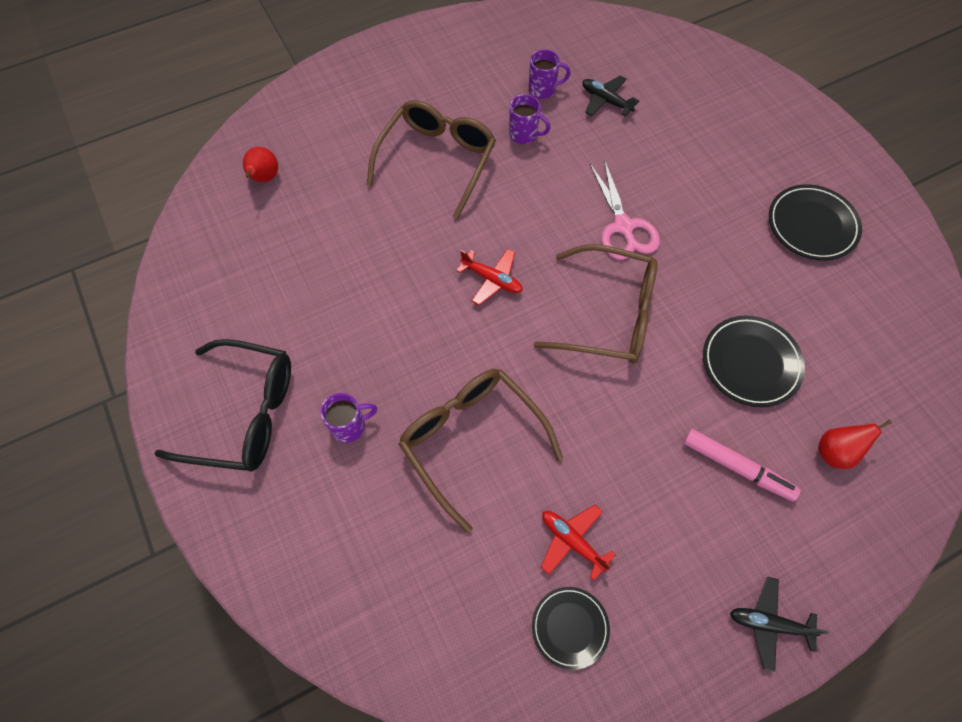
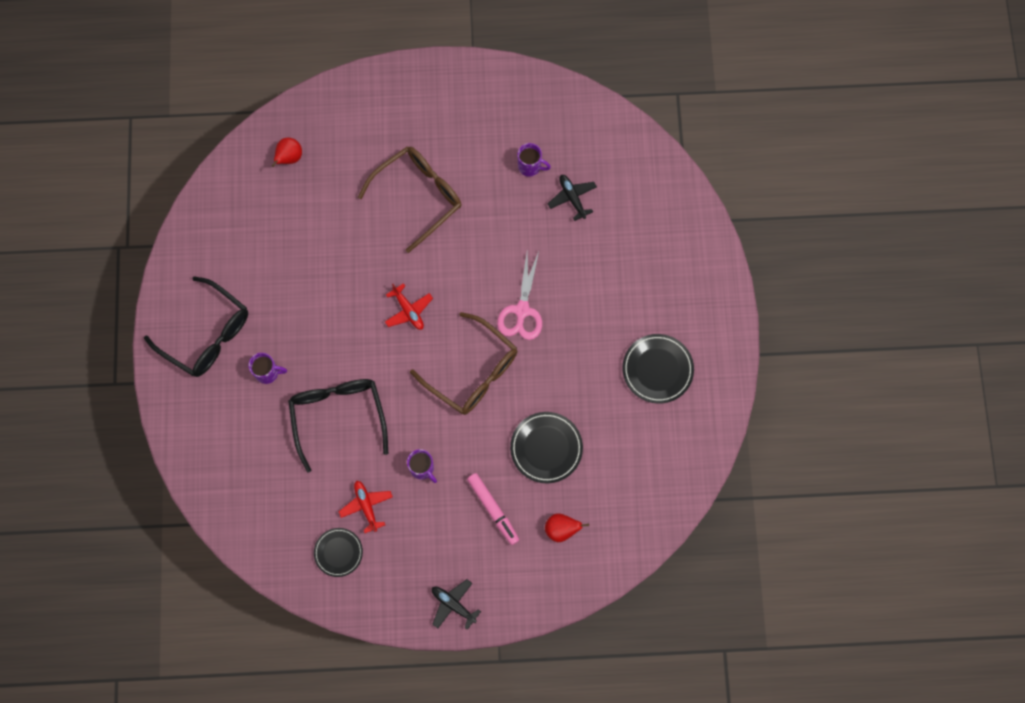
camera: 25 degrees right, 10 degrees up
brown glasses [399,369,563,533] -> black glasses [288,379,388,473]
purple mug [509,94,551,144] -> purple mug moved to [407,449,437,483]

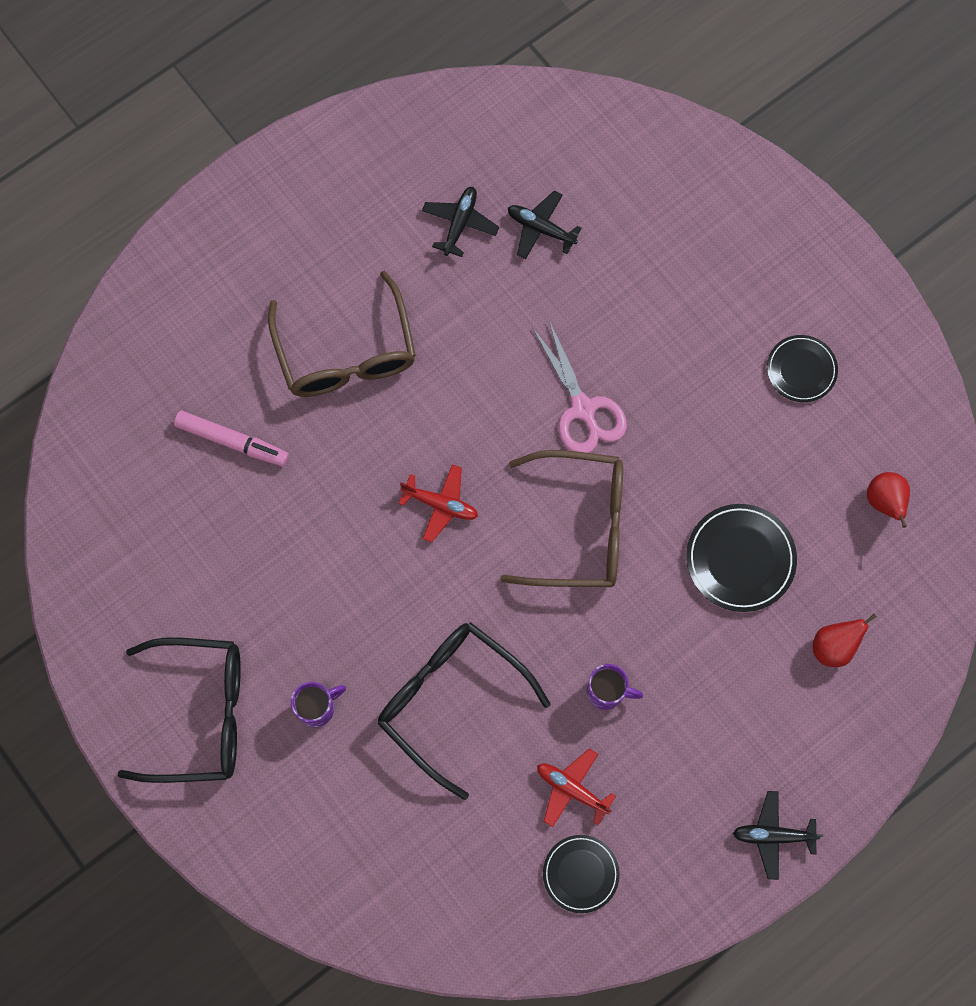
camera: 35 degrees left, 0 degrees up
red pear [272,138,302,167] -> red pear moved to [867,472,910,528]
brown glasses [358,146,462,253] -> brown glasses turned 150 degrees clockwise [268,271,416,397]
pink marker [467,473,519,545] -> pink marker moved to [174,411,289,466]
purple mug [518,143,551,177] -> black plane [422,187,499,257]
black plate [622,334,694,404] -> black plate [767,335,838,402], size x0.66

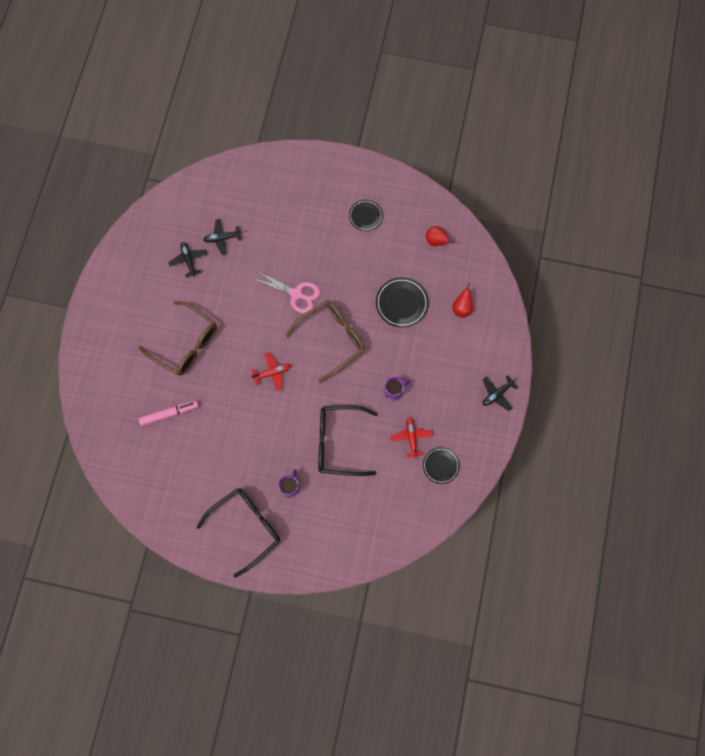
camera: 40 degrees left, 0 degrees up
red plane [537,748,616,827] -> red plane turned 90 degrees clockwise [391,417,433,458]

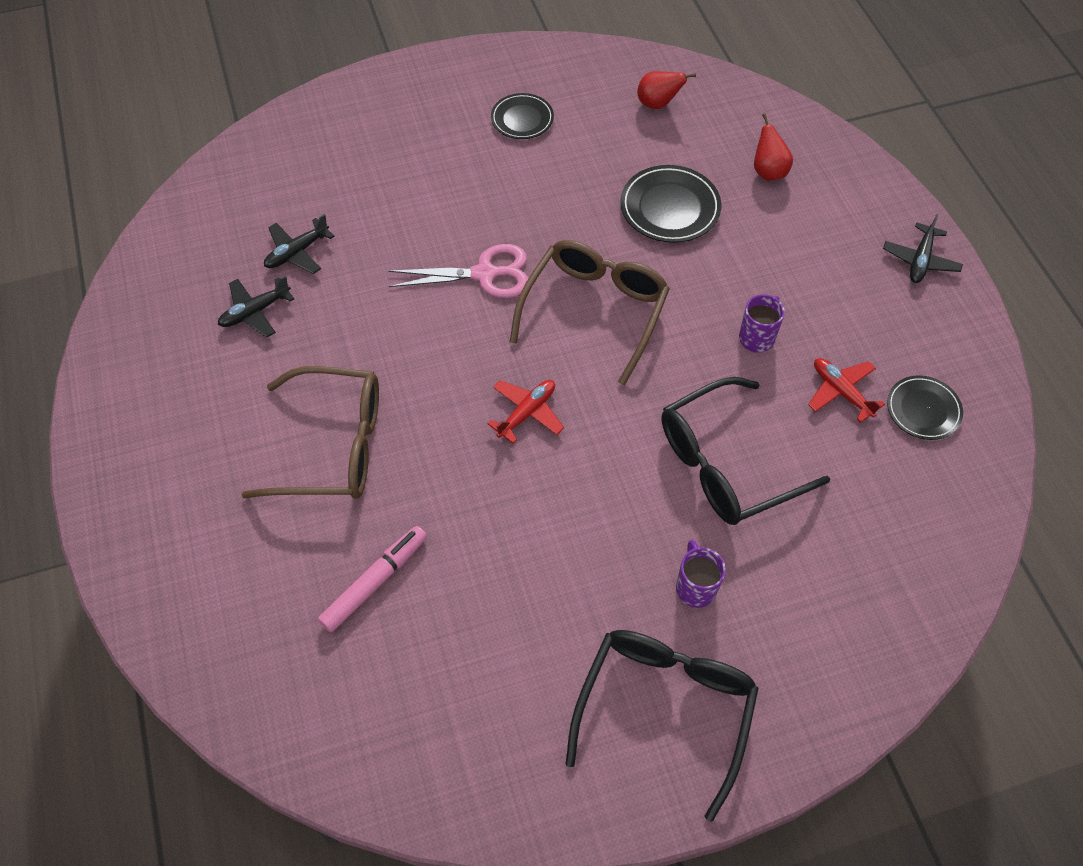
camera: 30 degrees left, 15 degrees down
black plane [168,242,207,277] -> black plane turned 75 degrees counterclockwise [218,275,294,338]

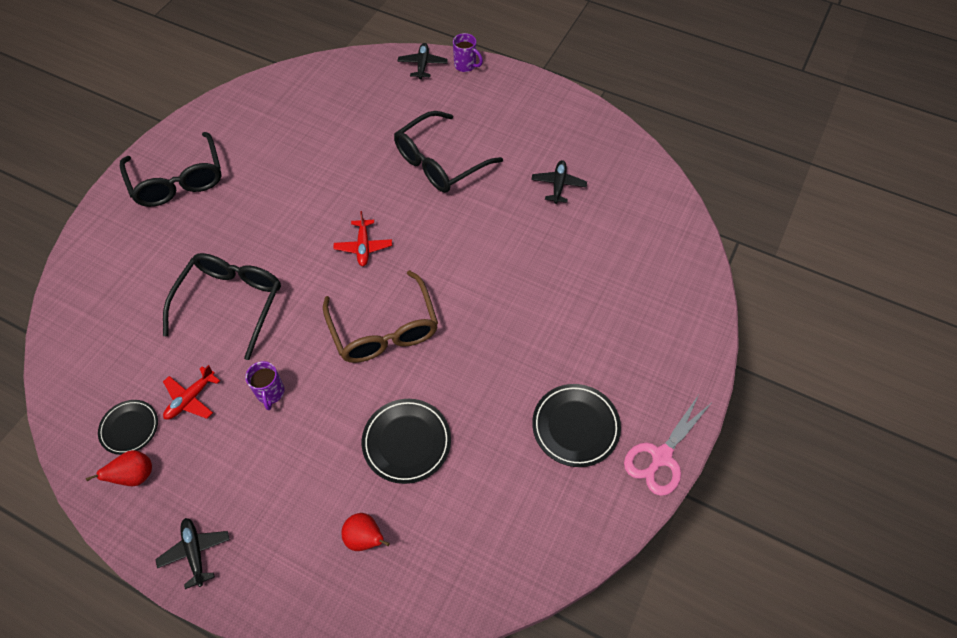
camera: 135 degrees right, 0 degrees up
brown glasses [242,366,379,499] -> black glasses [394,111,503,192]
black plane [264,214,334,274] -> black plane moved to [398,43,448,79]
pink marker [318,526,427,632] -> none
pink scissors [388,244,529,298] -> pink scissors moved to [624,395,711,496]
black plate [491,93,554,139] -> black plate [532,384,621,467], size x1.51
red pear [637,71,696,109] -> red pear moved to [86,450,152,486]
purple mug [676,540,726,608] -> purple mug moved to [453,33,483,72]
red plane [808,358,885,423] -> red plane turned 120 degrees clockwise [163,365,220,420]

